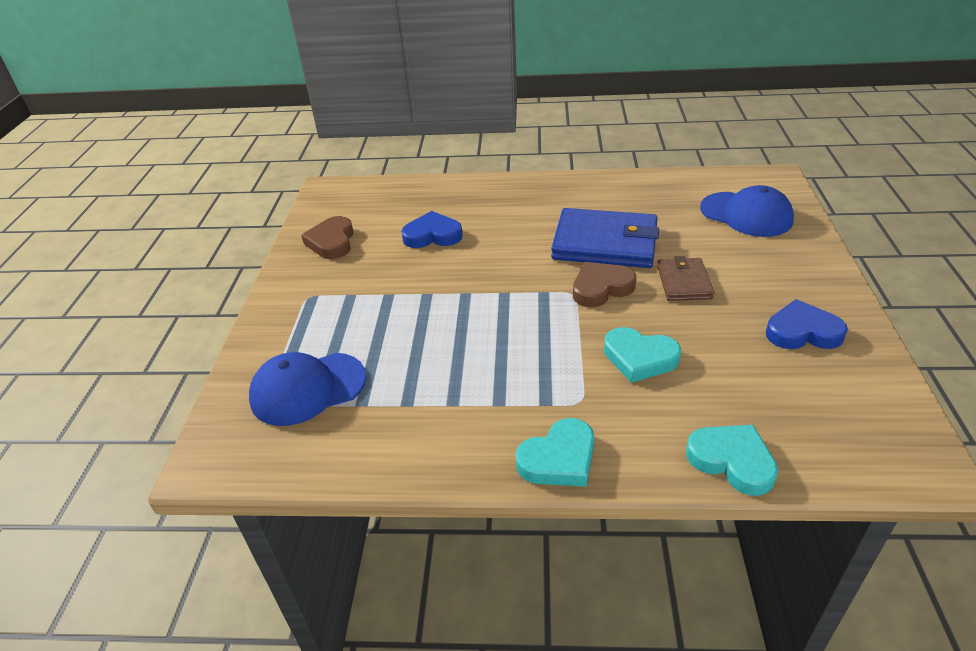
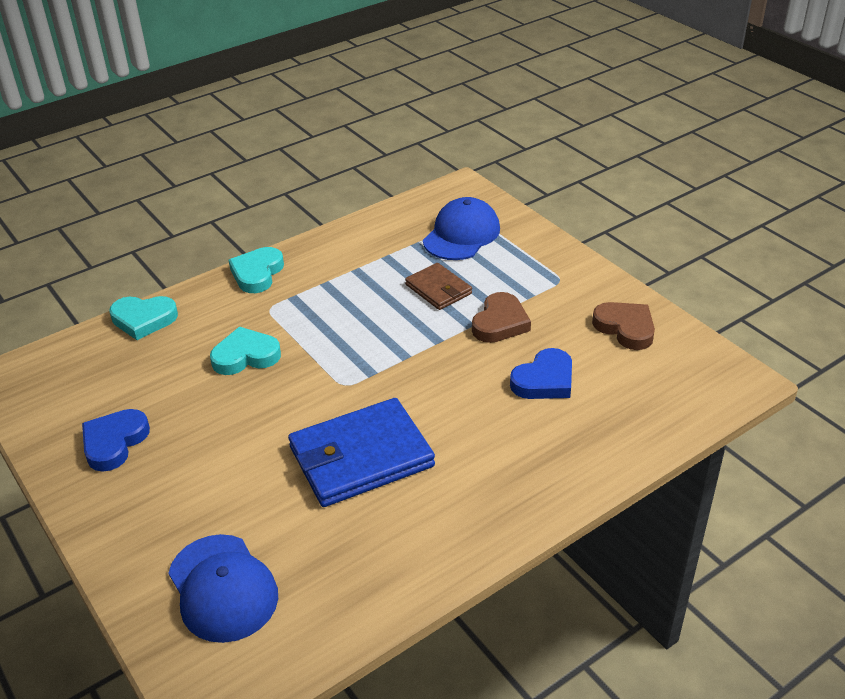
camera: 140 degrees right, 0 degrees up
brown heart [573,262,636,307] -> brown heart moved to [472,292,531,343]
brown wallet [657,256,714,301] -> brown wallet moved to [405,263,472,310]
blue cap [700,185,794,237] -> blue cap turned 120 degrees counterclockwise [169,534,278,643]
blue heart [766,299,848,349] -> blue heart turned 150 degrees clockwise [82,409,150,472]

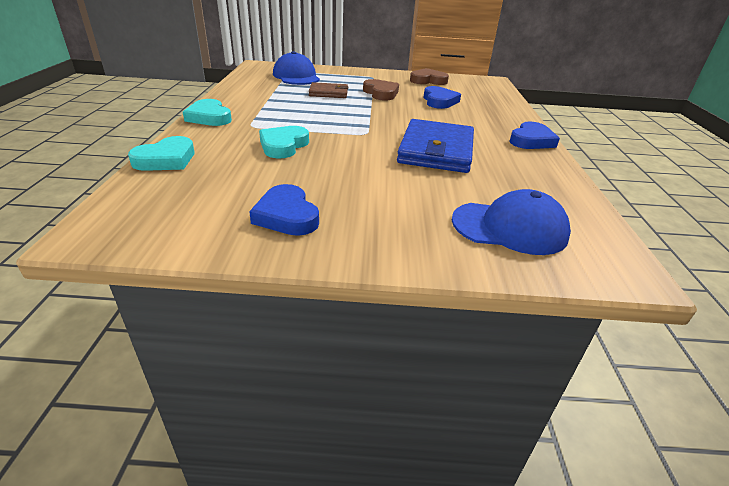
camera: 55 degrees left, 5 degrees down
none -> blue heart [509,121,560,149]

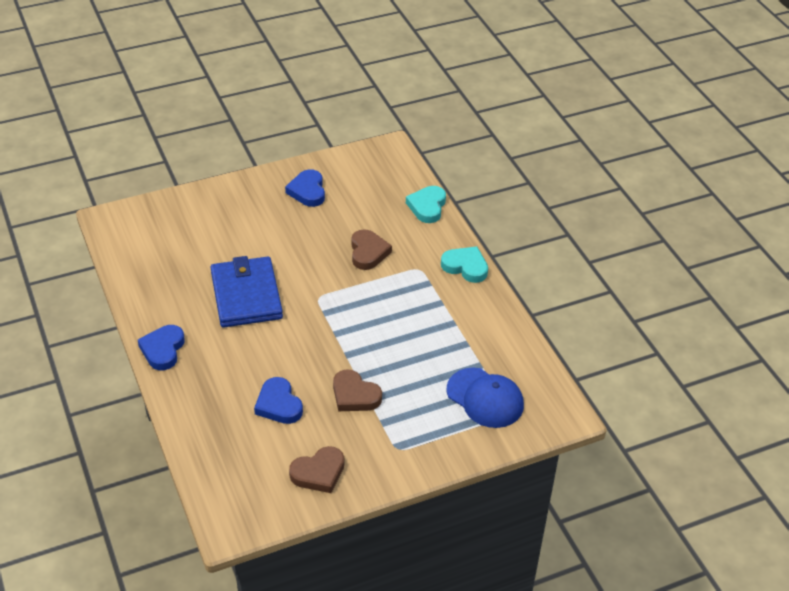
camera: 155 degrees right, 10 degrees up
blue heart [249,184,319,236] -> blue heart turned 135 degrees counterclockwise [285,169,325,207]
turquoise heart [259,126,309,158] -> brown heart [351,229,392,270]
brown wallet [309,82,348,98] -> none
blue cap [452,189,571,255] -> none

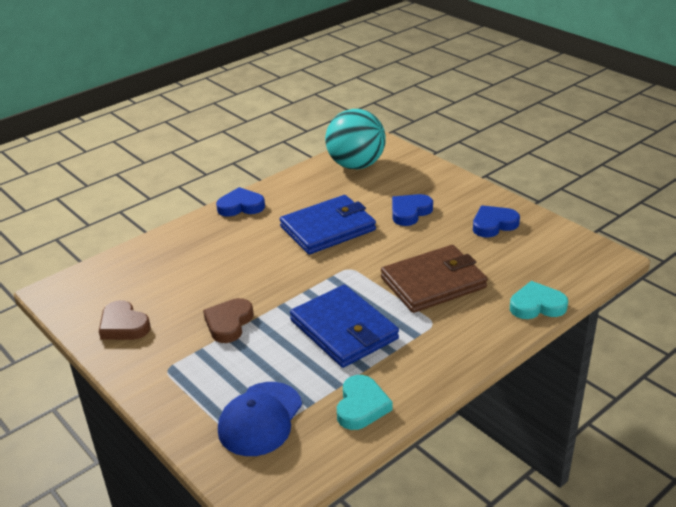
camera: 75 degrees right, 10 degrees down
blue heart [254,377,303,424] -> blue heart moved to [392,194,433,226]
brown heart [351,229,392,270] -> brown wallet [381,245,488,313]
turquoise heart [441,246,488,283] -> turquoise heart moved to [337,375,392,430]
none -> blue wallet [290,285,399,368]
none -> turquoise ball [325,109,386,169]

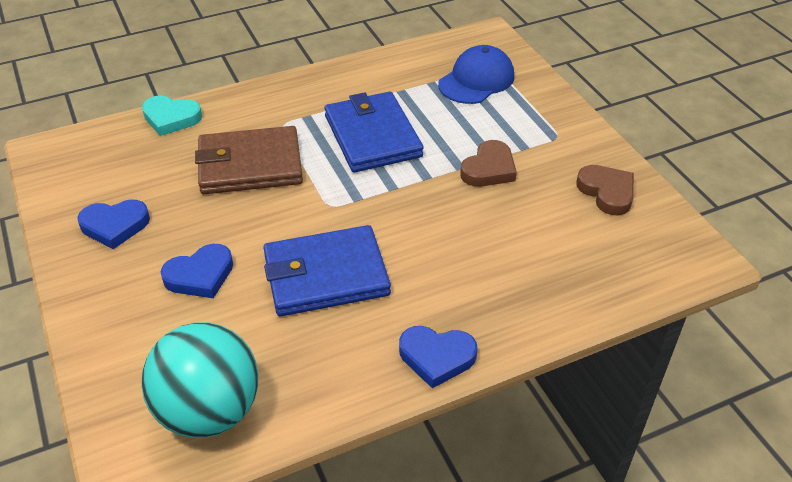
camera: 165 degrees left, 10 degrees up
turquoise heart [337,375,392,430] -> none

